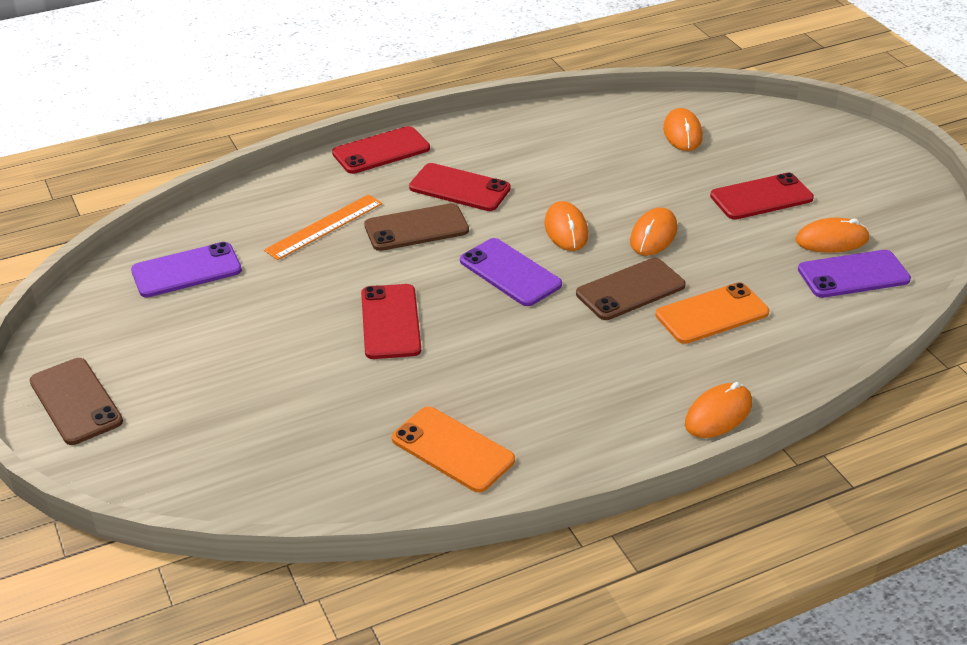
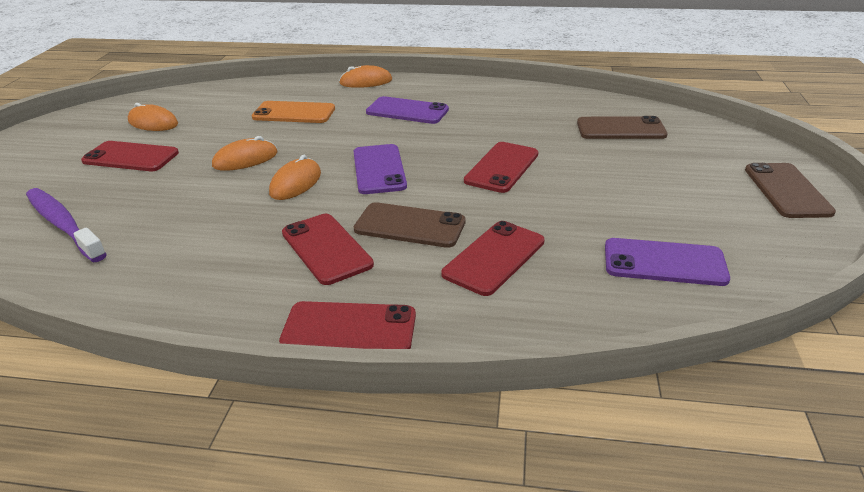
camera: 145 degrees left, 5 degrees down
orange ruler [264,194,382,260] -> red phone [442,221,545,296]
orange phone [392,407,515,492] -> none
brown phone [576,258,686,320] -> brown phone moved to [577,116,668,139]
orange mouse [663,108,703,151] -> purple toothbrush [26,188,107,262]
purple phone [798,250,911,298] -> purple phone moved to [366,96,449,124]

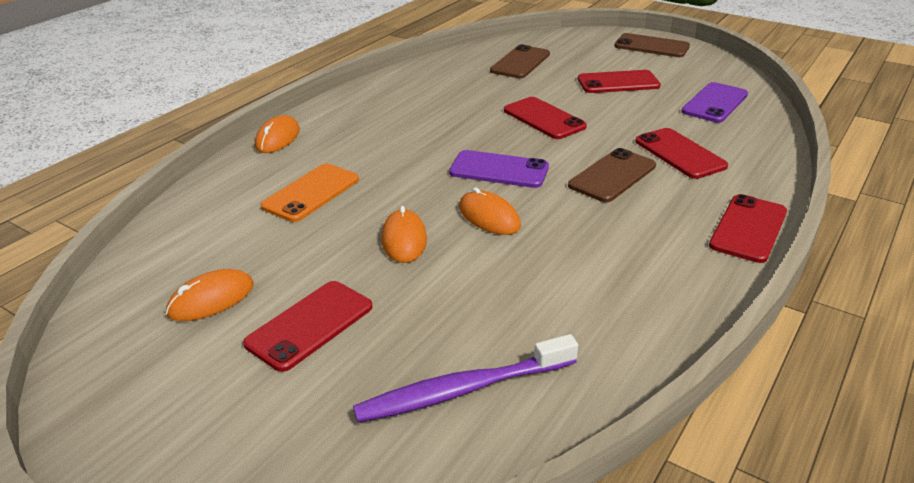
camera: 65 degrees left, 0 degrees up
red phone [282,214,374,285] -> red phone moved to [578,70,661,93]
purple phone [366,96,449,124] -> none

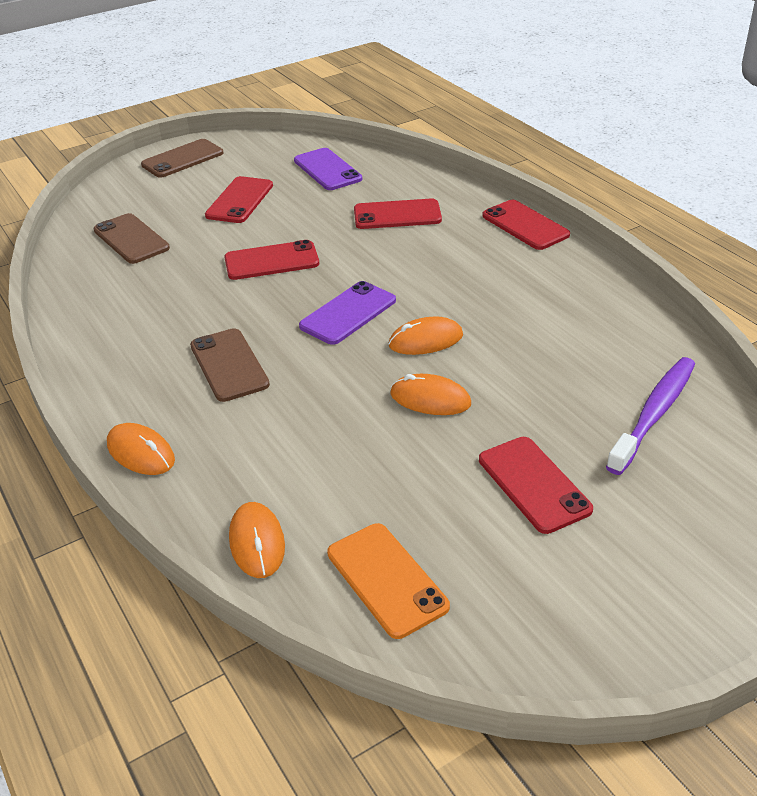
camera: 65 degrees left, 5 degrees up
orange mouse [166,269,254,321] -> orange mouse moved to [229,502,285,578]
orange phone [261,164,359,222] -> orange phone moved to [327,523,450,639]
purple toothbrush [353,334,578,423] -> purple toothbrush turned 150 degrees counterclockwise [606,357,695,475]
brown phone [568,148,656,202] -> brown phone moved to [190,328,270,402]

